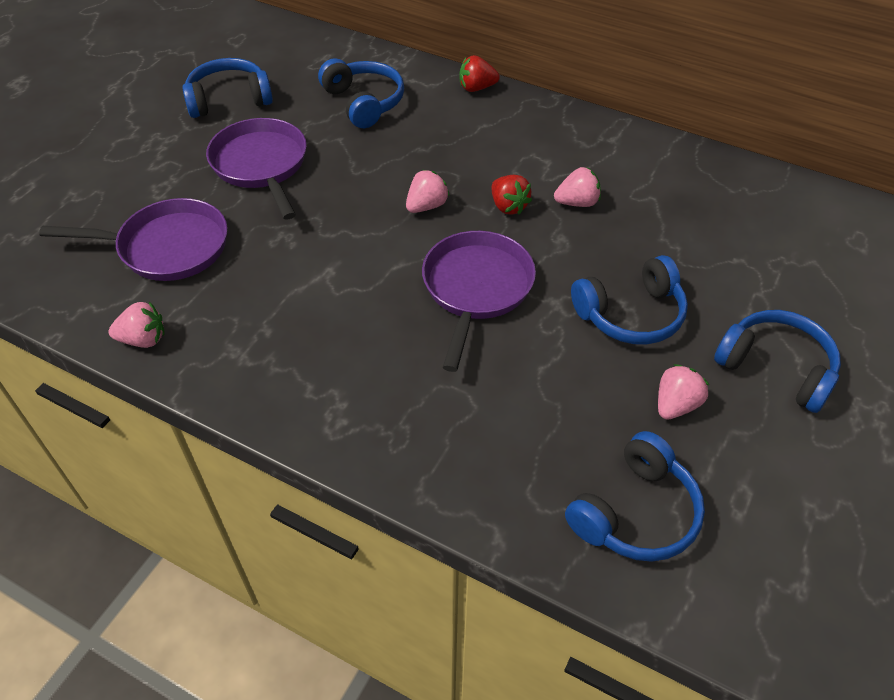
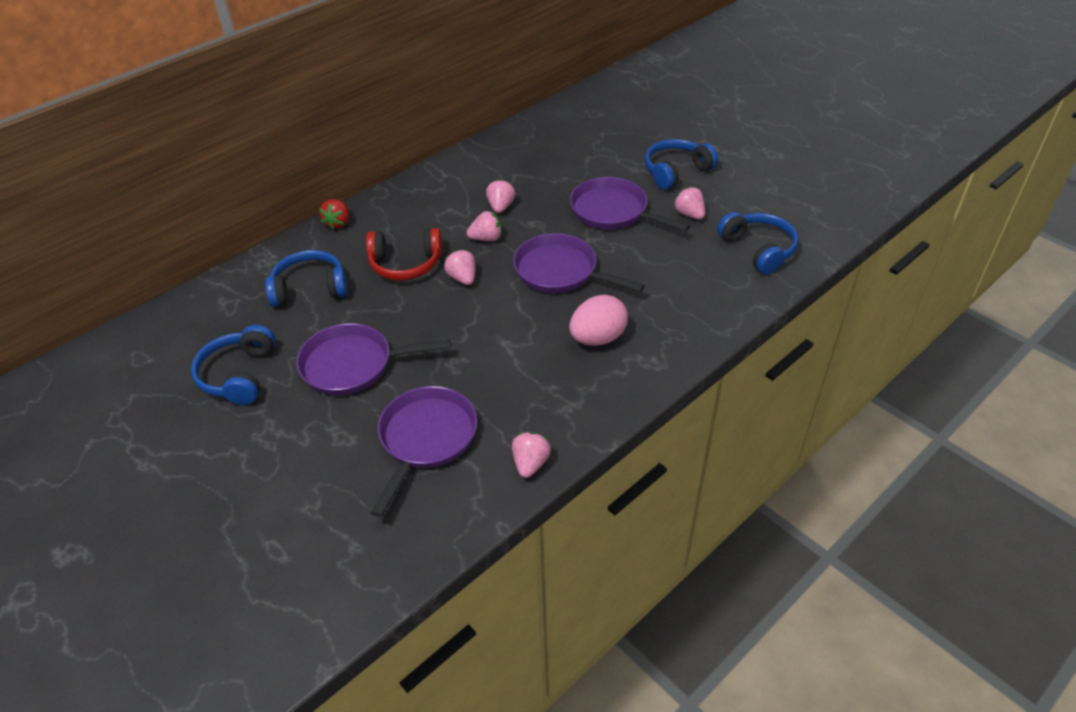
camera: 70 degrees left, 5 degrees down
red strawberry [492,175,532,215] -> pink strawberry [466,211,502,241]
blue headphones [571,255,688,345] -> purple pan [570,177,690,232]
none -> red headphones [366,228,442,280]
none -> pink egg [569,294,628,346]

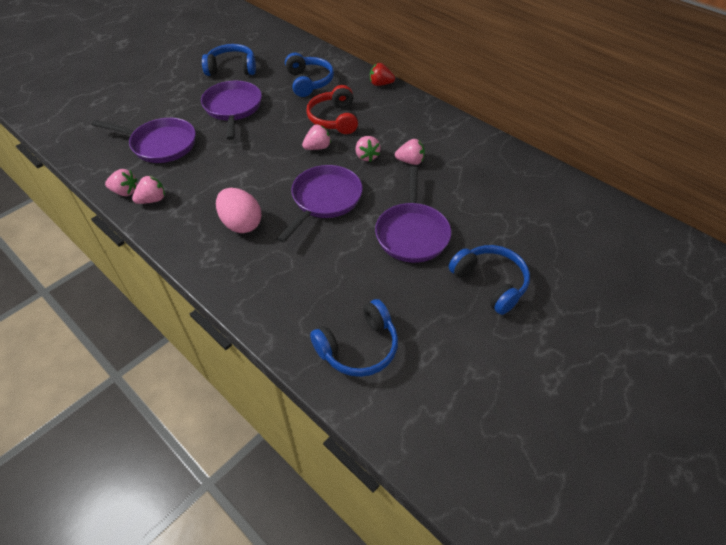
camera: 85 degrees right, 5 degrees up
purple pan [570,177,690,232] -> purple pan turned 150 degrees clockwise [375,166,451,263]
pink strawberry [674,187,705,219] -> pink strawberry moved to [132,175,165,204]

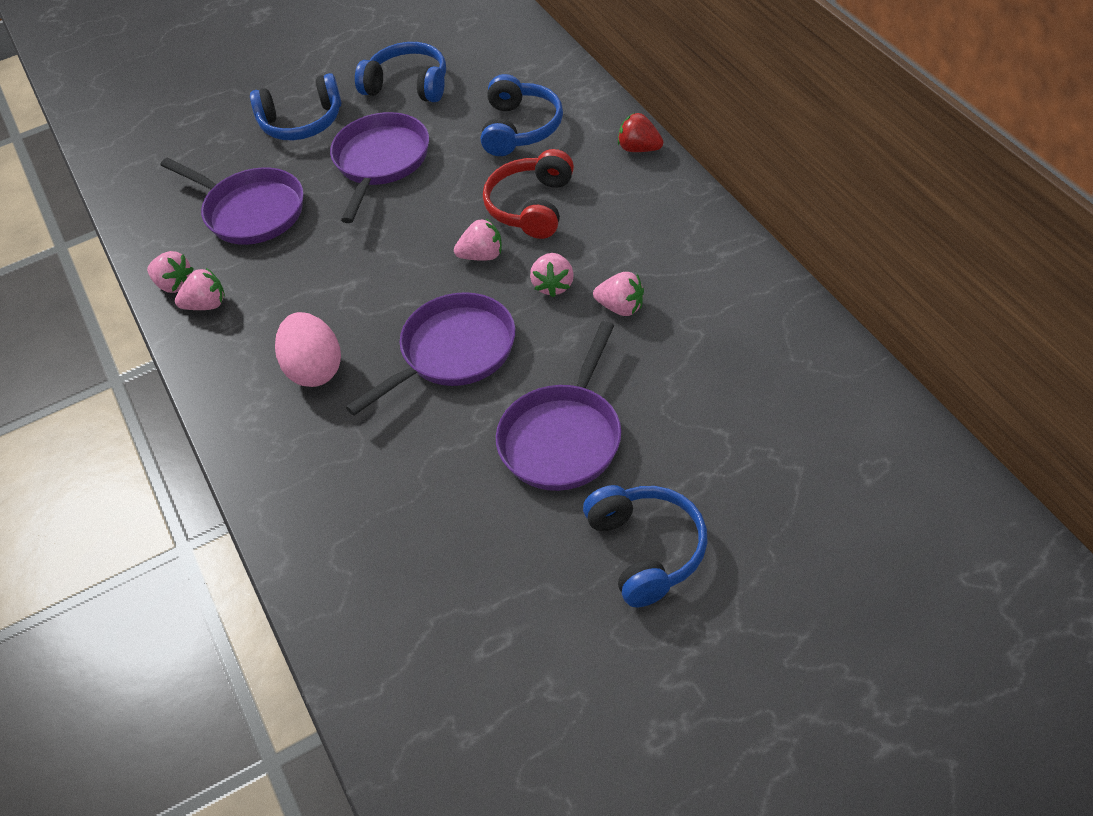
camera: 25 degrees right, 0 degrees up
blue headphones [310,299,398,377] -> blue headphones moved to [250,73,341,140]

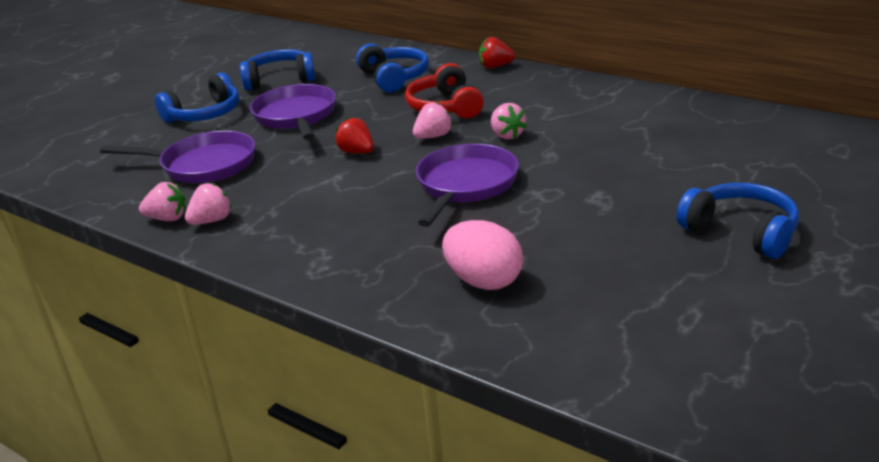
camera: 30 degrees left, 20 degrees down
pink egg [275,312,341,387] -> pink egg moved to [442,220,523,290]
purple pan [496,321,621,491] -> none
pink strawberry [593,272,644,316] -> none
none -> red strawberry [335,117,374,154]

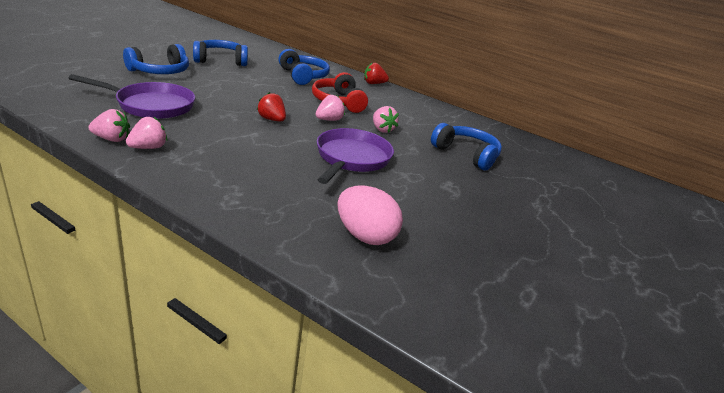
camera: 10 degrees left, 0 degrees up
purple pan [250,84,336,140] -> none
blue headphones [676,183,799,259] -> blue headphones moved to [431,123,502,171]

